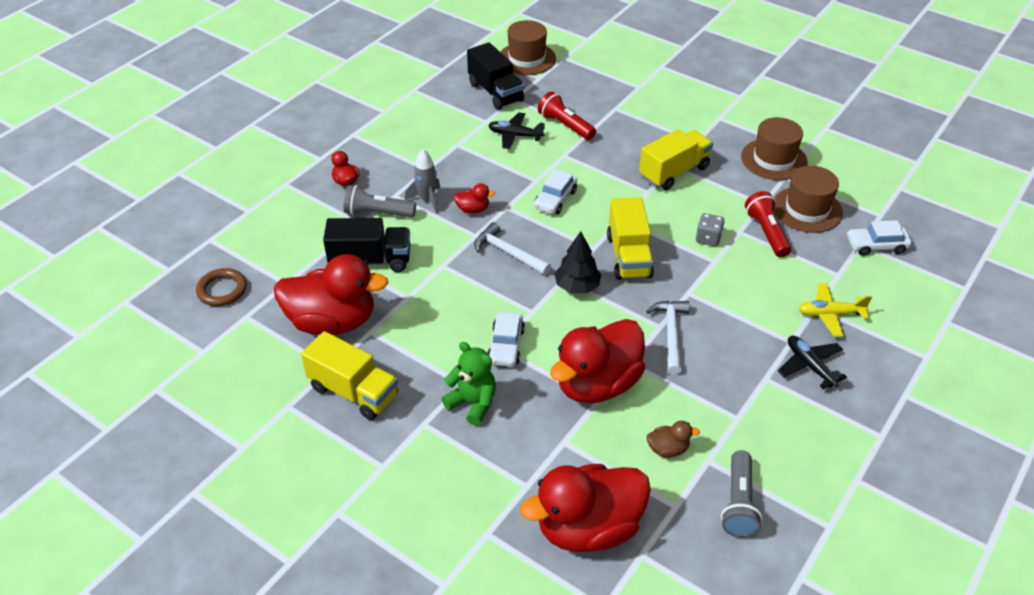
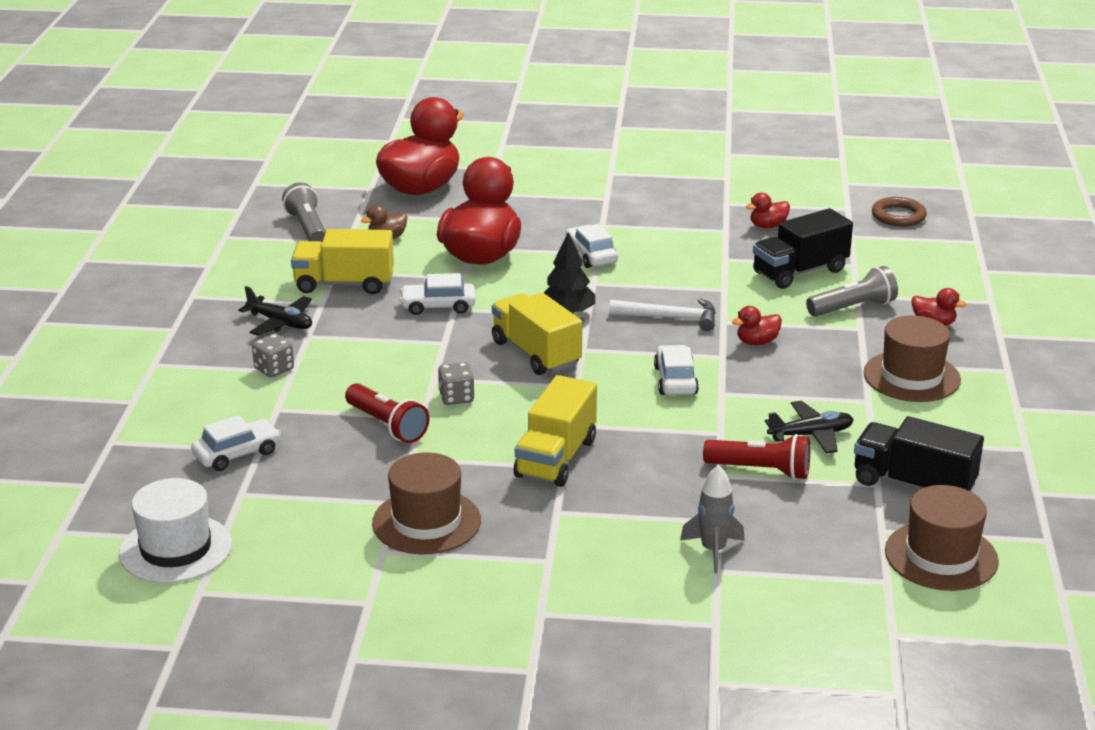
camera: 150 degrees right, 15 degrees down
red duck [274,254,389,335] -> red duck [746,193,790,228], size x0.41
yellow truck [301,331,398,420] -> yellow truck moved to [291,229,394,294]
grey rocket [405,150,440,213] -> grey rocket moved to [680,465,745,573]
green teddy bear [442,342,496,426] -> none
white hammer [646,301,690,375] -> white car [400,273,476,315]
brown hat [774,166,843,233] -> brown hat moved to [863,315,961,402]
yellow plane [798,283,872,337] -> grey dice [252,334,294,377]
none -> white hat [119,478,232,583]

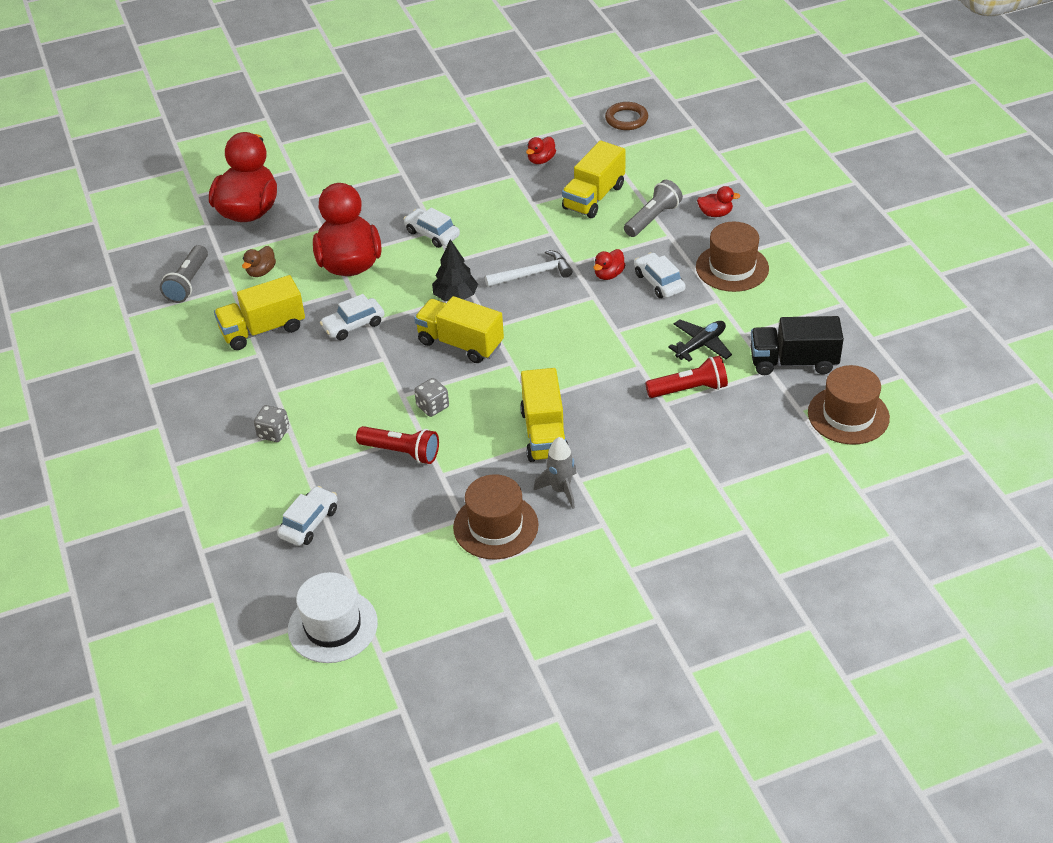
camera: 25 degrees left, 15 degrees up
black plane [239,286,312,336] -> none
grey flashlight [282,182,326,242] -> grey flashlight turned 120 degrees counterclockwise [160,245,208,303]
white car [654,345,699,395] -> white car moved to [634,252,685,298]
grey rocket [680,465,745,573] -> grey rocket moved to [533,437,577,509]
black truck [753,208,853,289] -> yellow truck [562,141,626,218]

